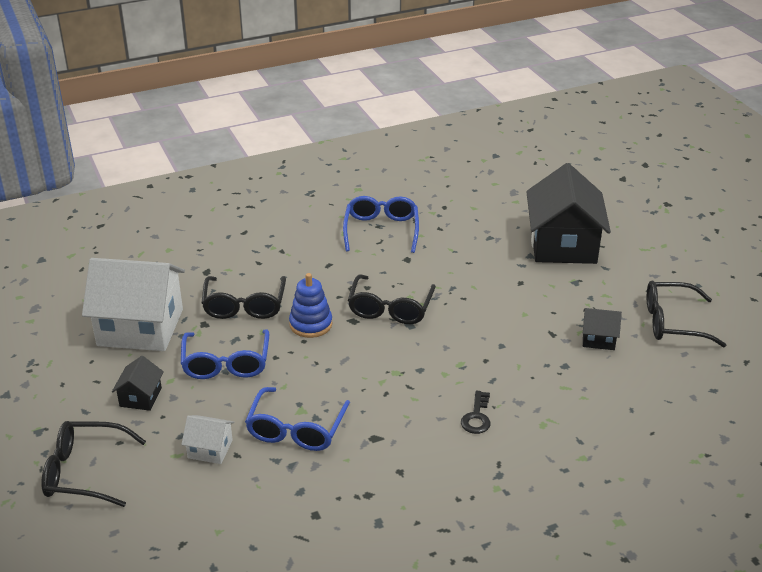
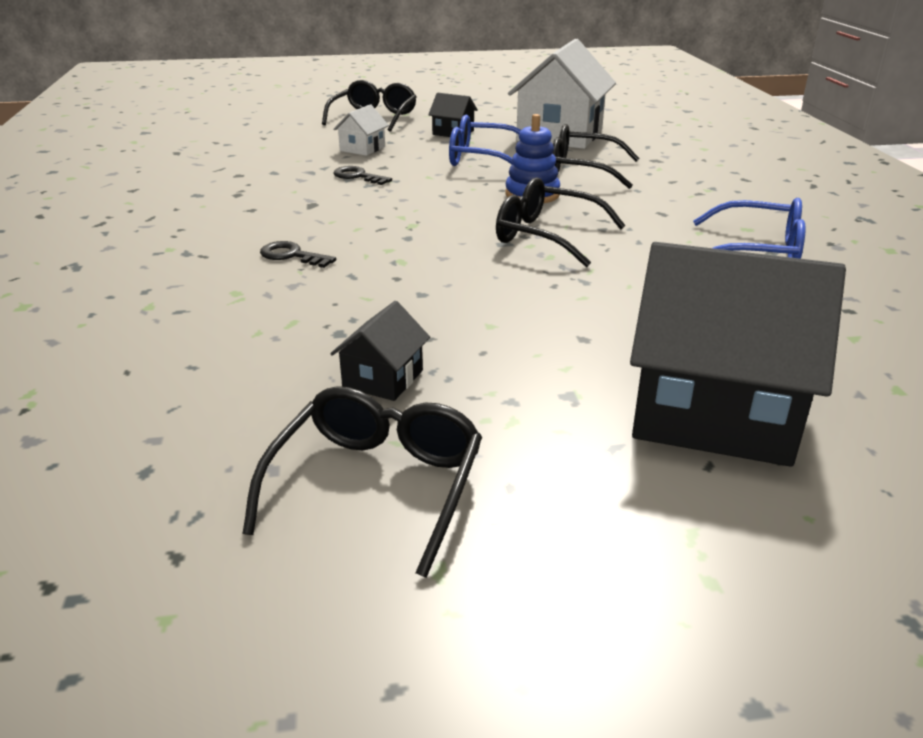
camera: 105 degrees right, 5 degrees down
blue glasses [245,387,350,451] -> black key [333,166,392,185]

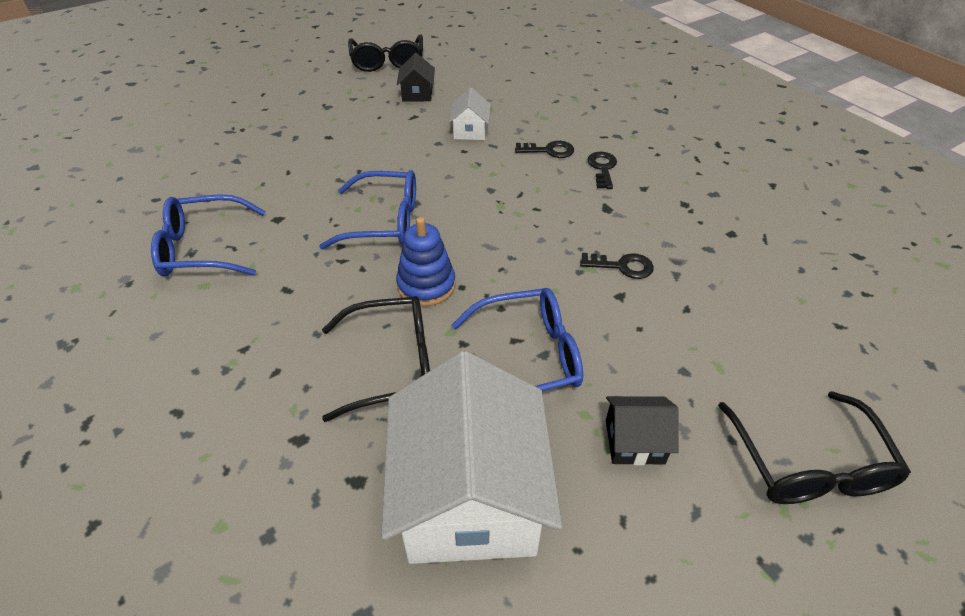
camera: 155 degrees right, 15 degrees up
white house [333,104,389,156] -> white house moved to [449,87,491,140]
black glasses [496,178,626,267] -> blue glasses [319,170,416,249]
black house [630,242,846,467] -> none
none -> black key [587,152,617,189]

